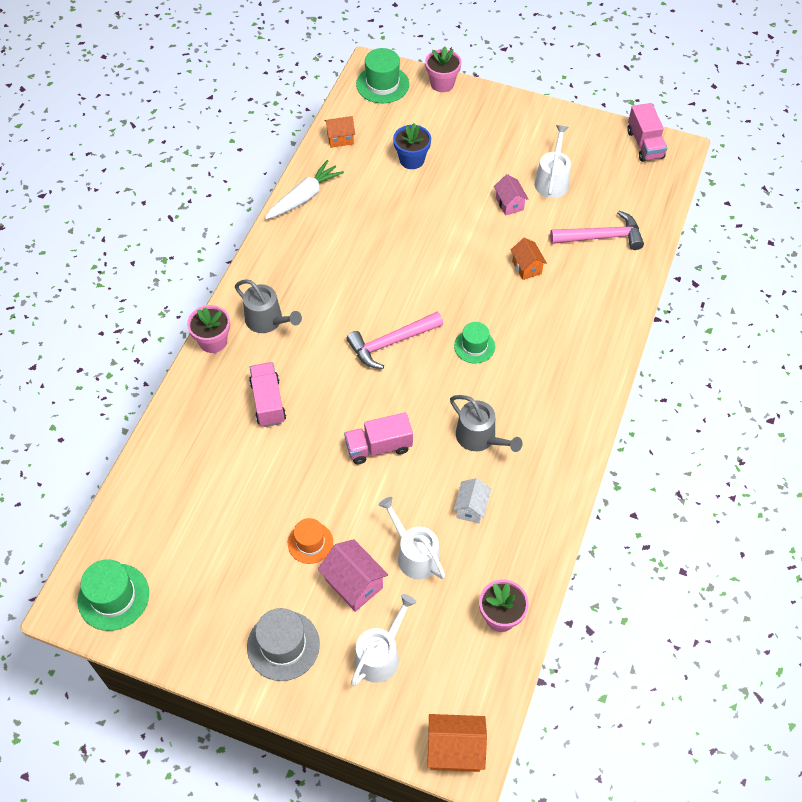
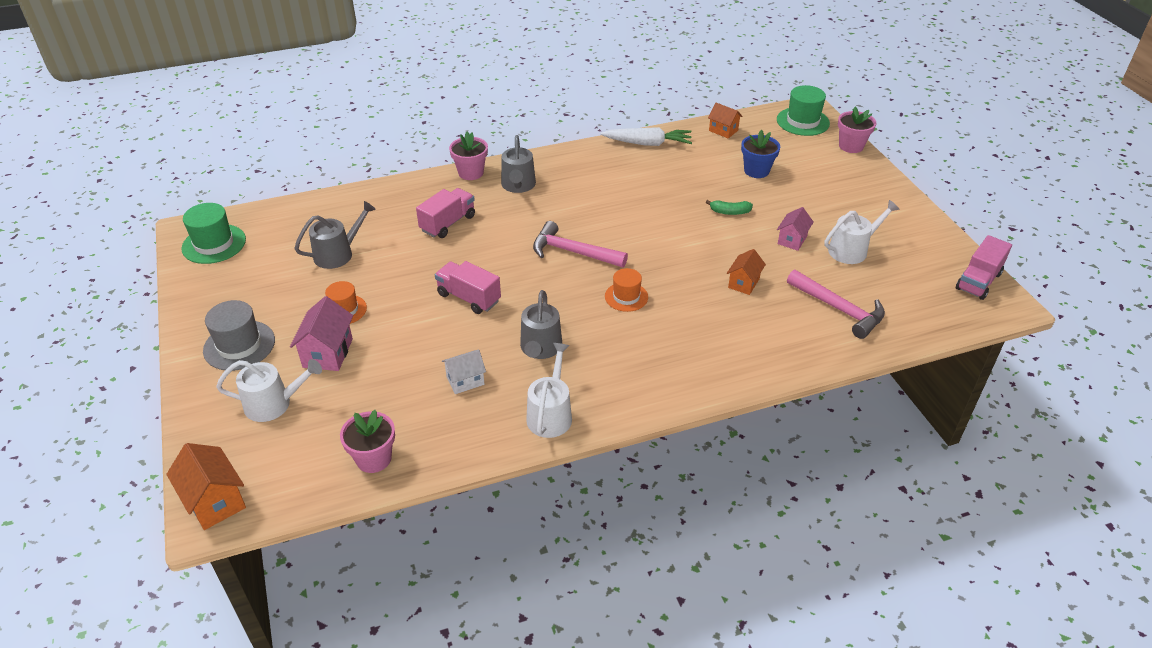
camera: 50 degrees right, 15 degrees down
white watering can [378,497,445,580] -> white watering can moved to [526,343,572,438]
green hat [454,322,495,364] -> orange hat [605,268,648,312]
none -> grey watering can [294,201,376,269]
none -> green banana [706,200,753,215]

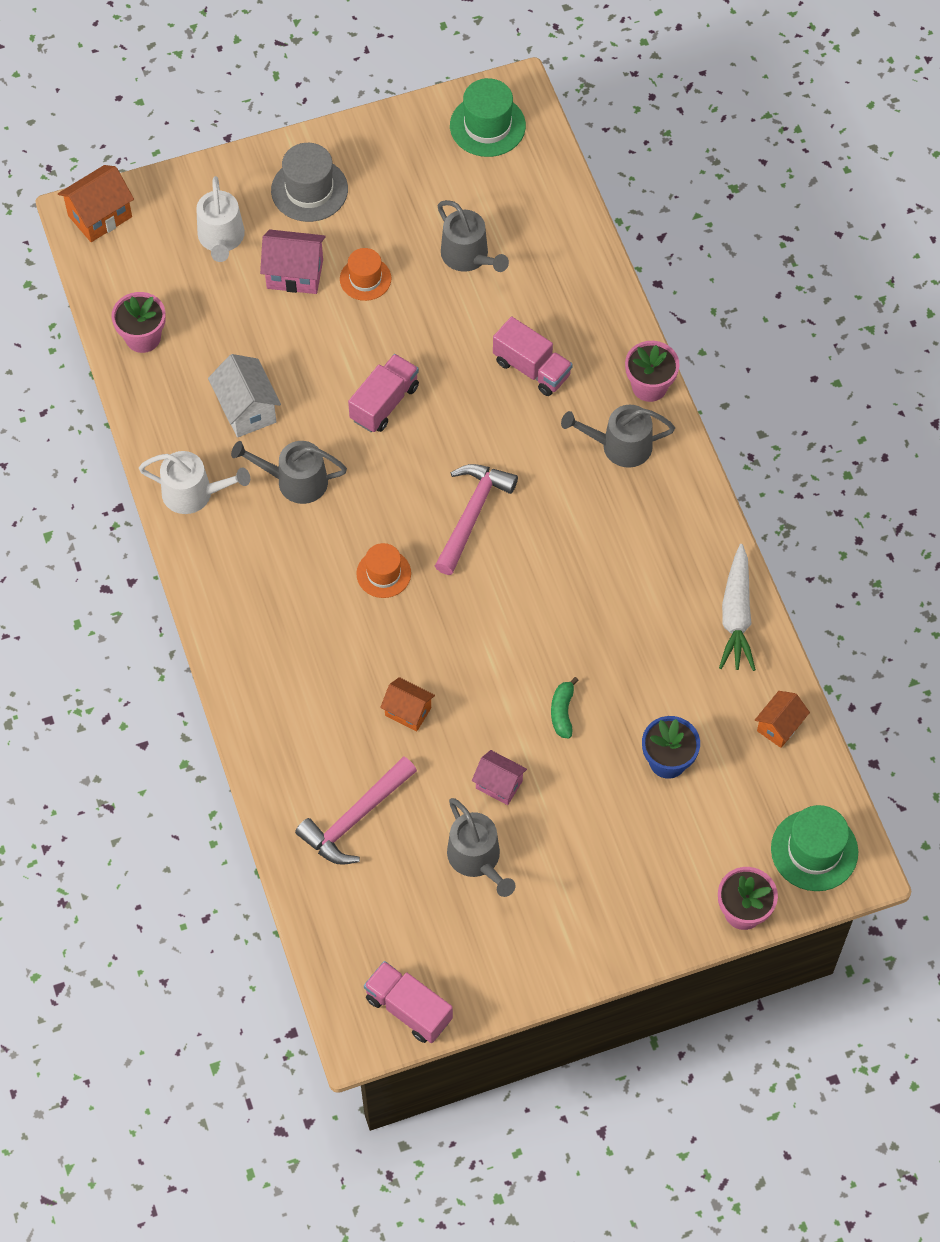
camera: 90 degrees right, 20 degrees up
white house [442,349,486,394] -> white house [208,354,281,438], size x1.50
white watering can [824,200,900,264] -> grey watering can [447,798,516,897]

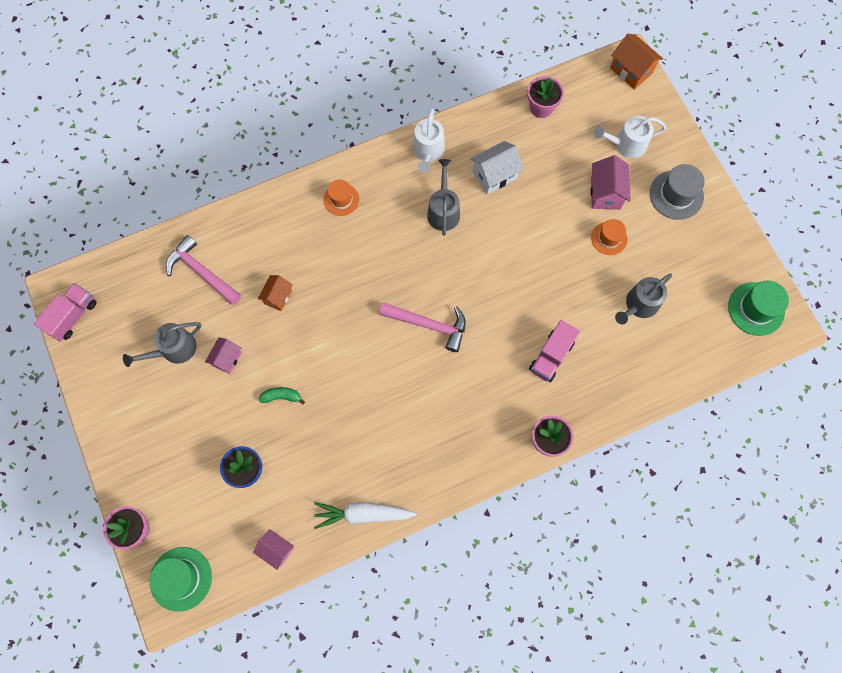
camera: 85 degrees right, 10 degrees up
pink truck [348,354,419,432] -> none
orange hat [356,543,411,598] -> orange hat moved to [324,180,359,216]
grey watering can [561,405,675,468] -> none
orange house [755,691,810,748] -> pink house [253,529,294,570]

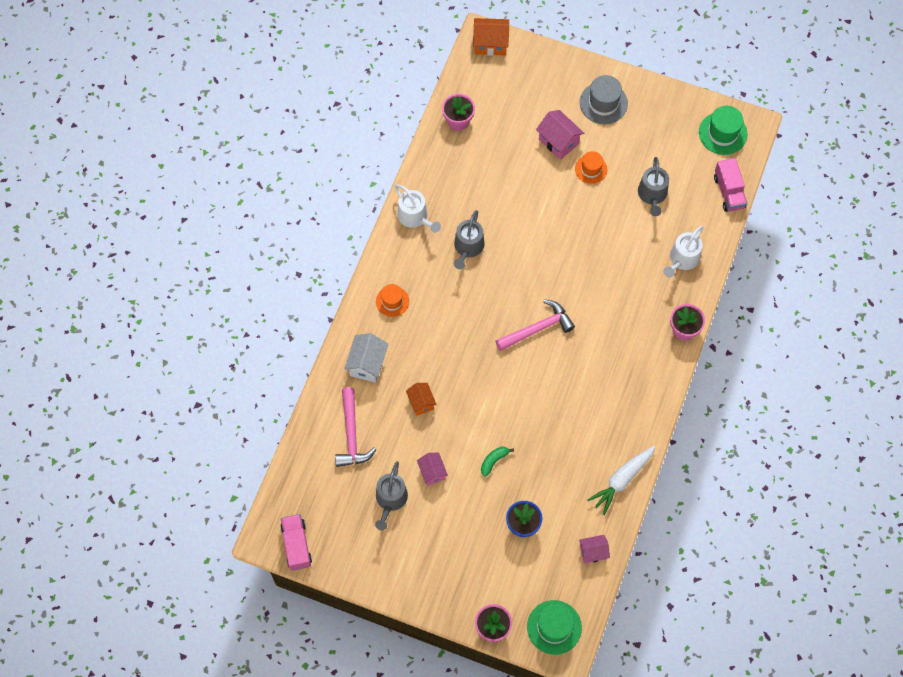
camera: 45 degrees left, 5 degrees down
pink hammer [166,235,241,305] -> pink hammer turned 90 degrees counterclockwise [335,387,377,467]
grey watering can [427,159,460,236] -> grey watering can turned 120 degrees counterclockwise [454,210,485,269]
white house [470,141,524,194] -> white house moved to [344,333,389,383]
pink truck [529,320,580,382] -> pink truck moved to [714,158,747,212]
white watering can [594,116,666,158] -> white watering can moved to [663,226,703,277]

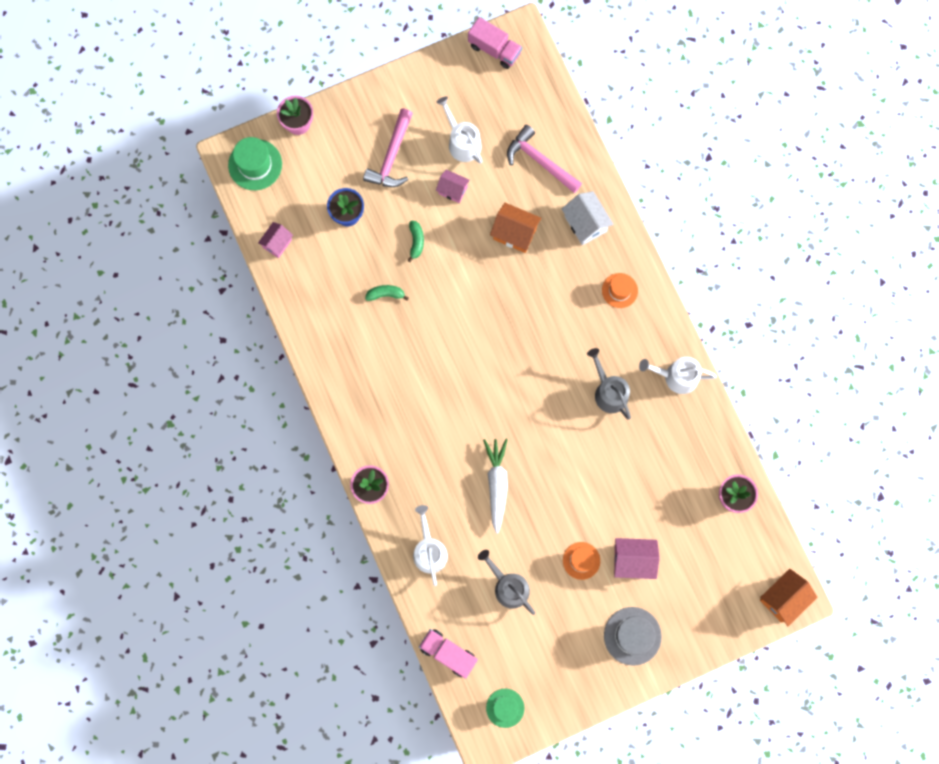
camera: 135 degrees right, 10 degrees up
grey watering can [375,461,408,530] -> white watering can [437,96,482,164]
orange house [406,383,437,416] -> orange house [490,203,541,253], size x1.50
pink hammer [495,300,575,351] -> pink hammer moved to [363,109,413,187]
white carrot [587,446,655,515] -> white carrot moved to [483,439,508,534]
green hat [699,106,747,155] -> green hat [486,689,525,728], size x0.66
none -> green banana [365,285,409,301]

